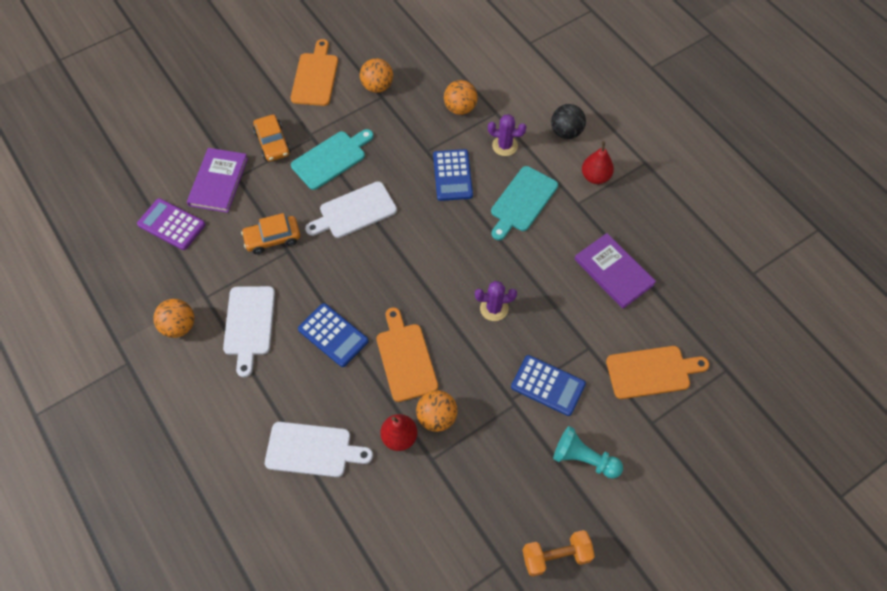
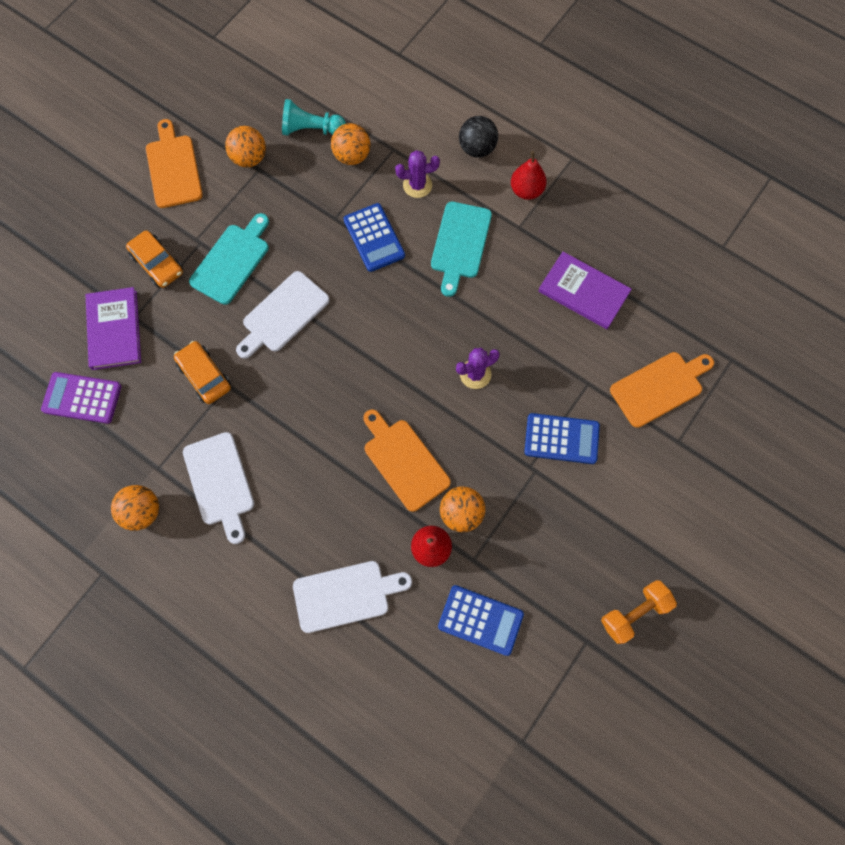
camera: 20 degrees left, 10 degrees up
orange car [241,213,300,254] -> orange car turned 90 degrees clockwise [174,341,231,404]
blue calculator [298,303,369,367] -> blue calculator moved to [438,585,524,656]
turquoise pawn [553,426,623,479] -> turquoise pawn moved to [282,99,346,136]

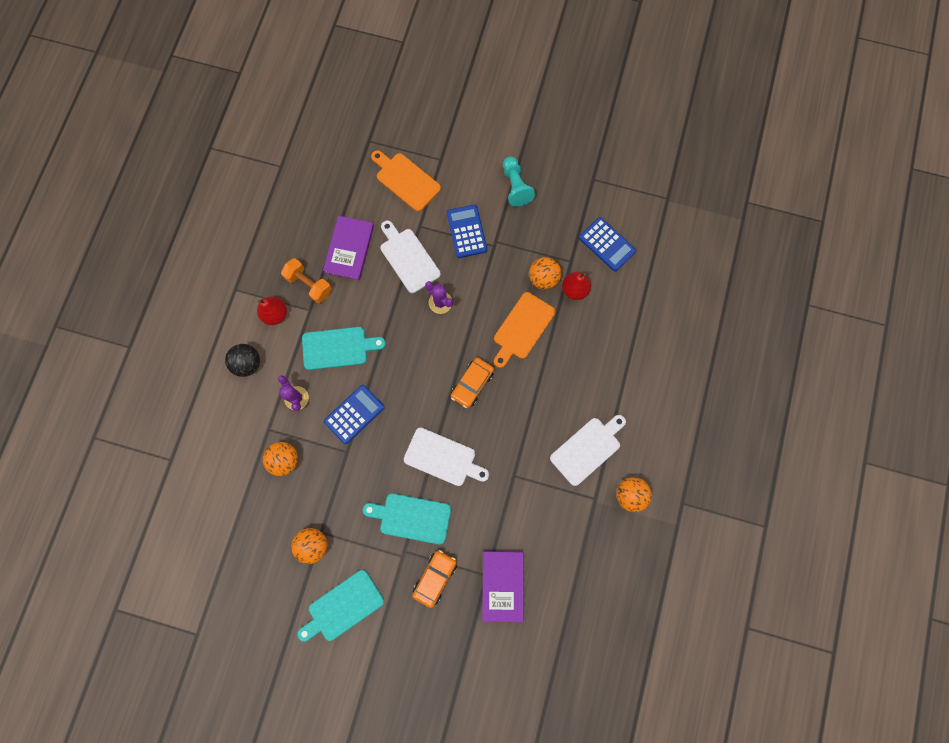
camera: 110 degrees left, 5 degrees up
purple calculator [41,372,122,424] -> none
purple book [86,287,141,370] -> purple book turned 60 degrees counterclockwise [482,551,524,622]
orange cutting board [146,119,203,208] -> turquoise cutting board [297,570,384,642]
orange car [174,341,231,404] -> orange car moved to [451,357,494,408]
turquoise pawn [282,99,346,136] -> turquoise pawn moved to [503,156,535,207]
white cutting board [293,561,412,633] -> white cutting board moved to [380,221,441,293]
blue calculator [438,585,524,656] -> blue calculator turned 135 degrees clockwise [579,217,636,272]
orange dumbbell [601,580,677,644] -> orange dumbbell moved to [281,258,332,303]

